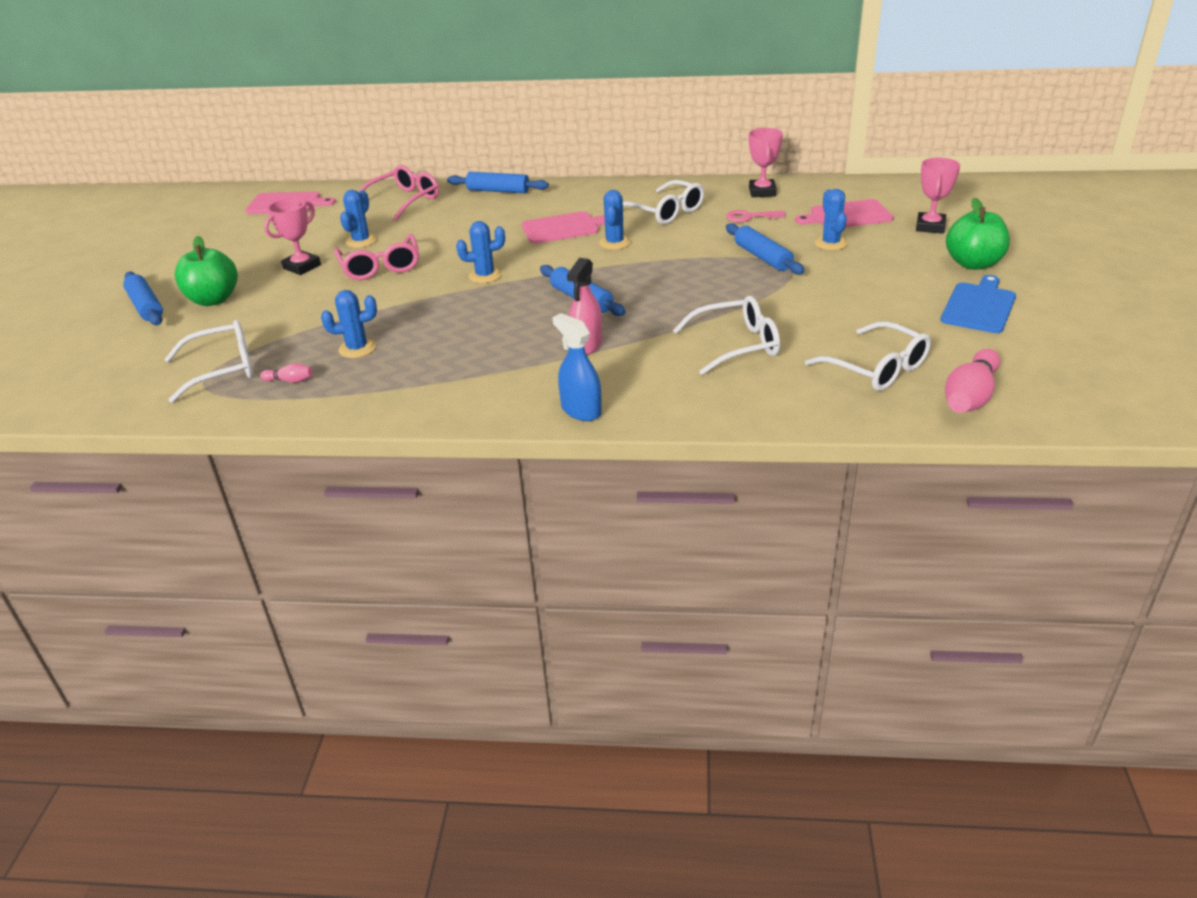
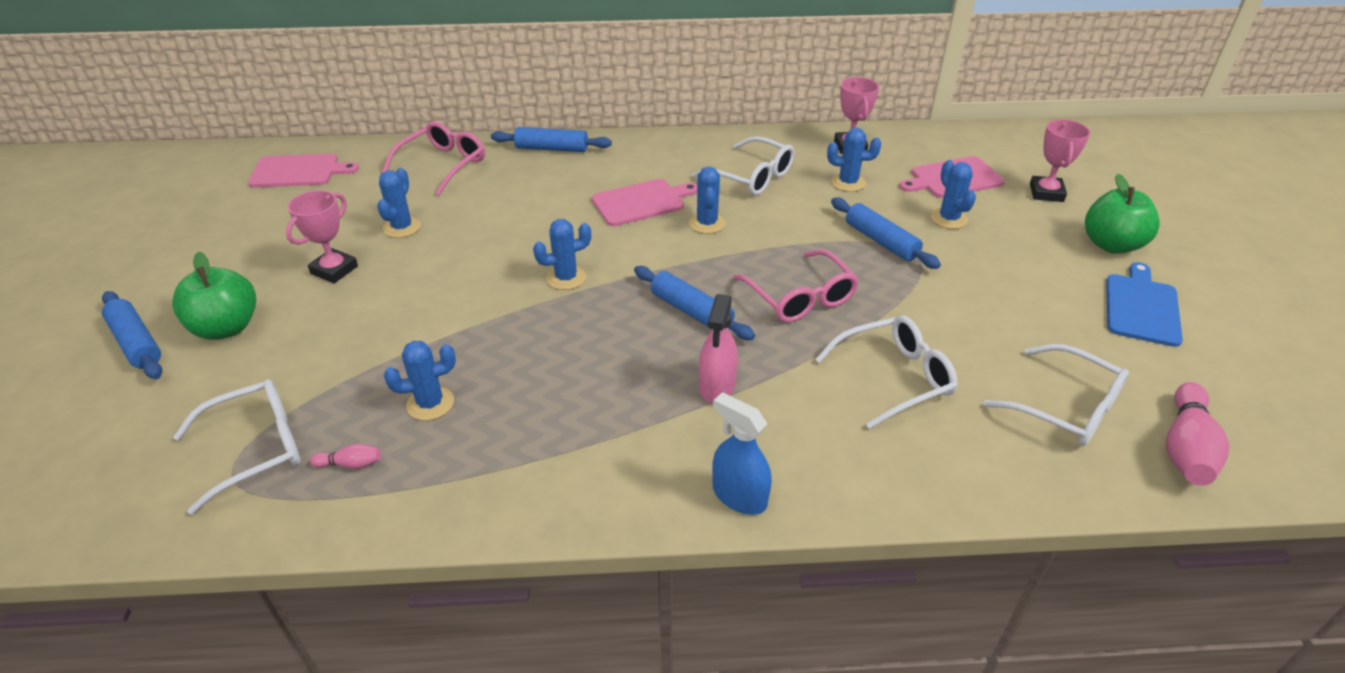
camera: 10 degrees left, 5 degrees up
pink glasses [334,234,419,280] -> pink glasses moved to [733,249,859,322]
pink key [726,210,785,222] -> blue cactus [827,128,881,192]

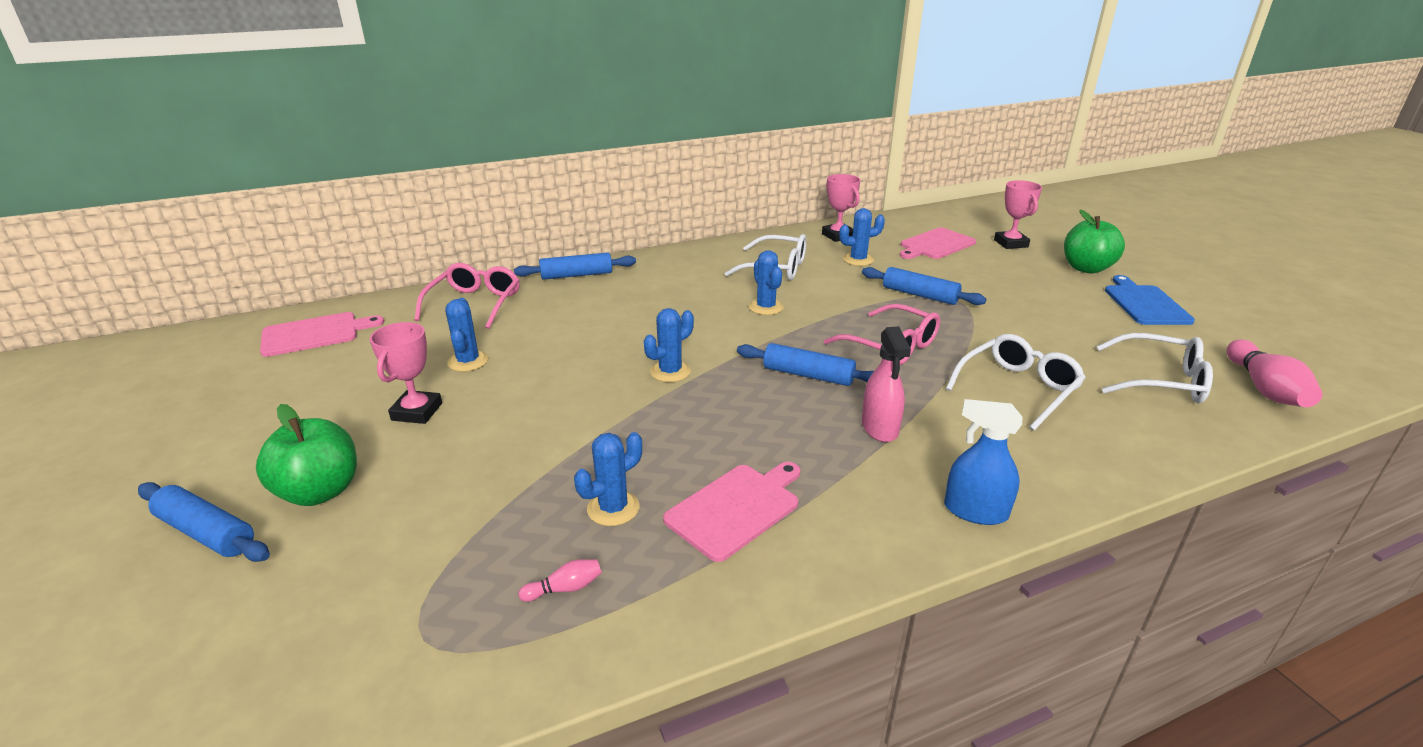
camera: 20 degrees left, 10 degrees down
white glasses [173,379,301,515] -> none
pink cutting board [592,179,697,226] -> pink cutting board moved to [663,462,800,562]
blue cactus [931,160,976,229] -> none

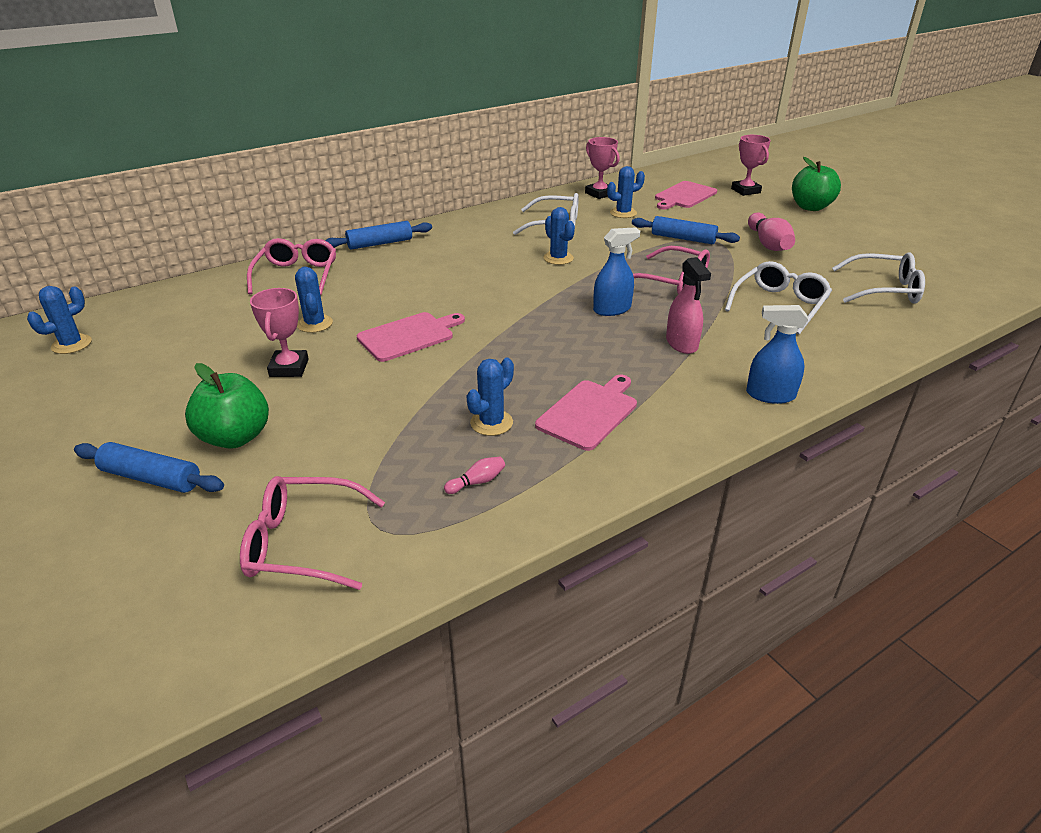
camera: 10 degrees left, 5 degrees up
pink cutting board [260,312,384,357] -> pink cutting board moved to [357,312,465,362]
blue cactus [644,308,694,382] -> blue cactus moved to [27,286,92,354]
blue rolling pin [737,343,874,386] -> blue spray bottle [593,227,640,316]
blue cutting board [1105,275,1195,325] -> none
pink bowling pin [1227,339,1322,407] -> pink bowling pin moved to [748,212,795,251]
none -> pink glasses [240,476,385,590]

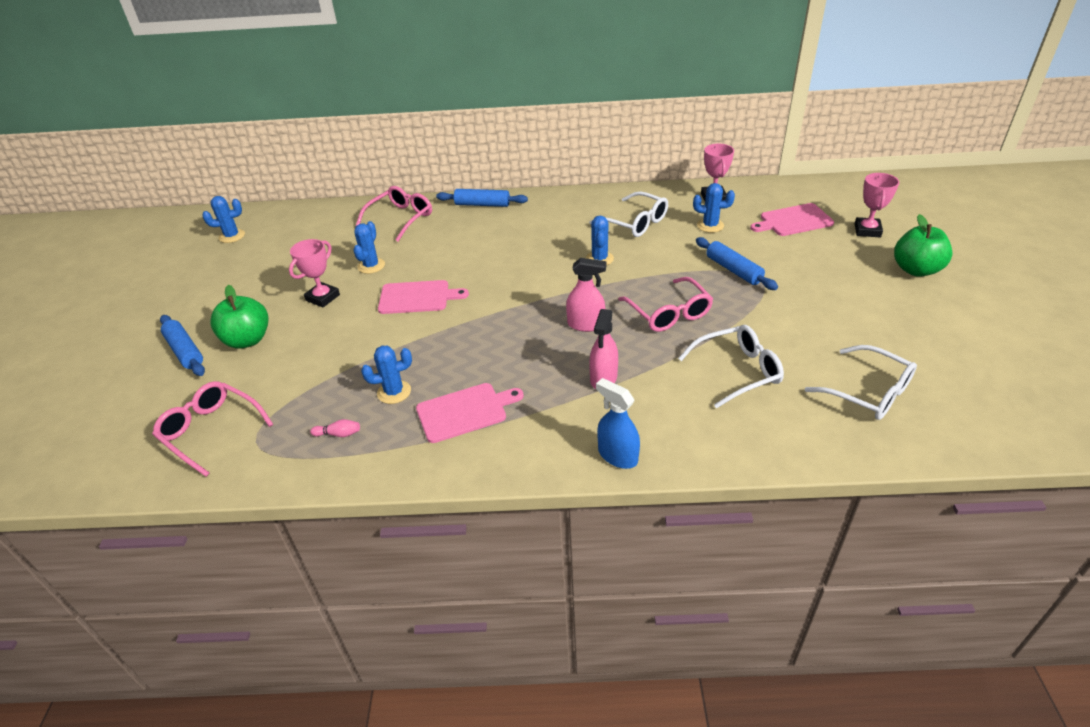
camera: 35 degrees right, 5 degrees up
blue spray bottle [593,227,640,316] -> pink spray bottle [566,258,606,332]
pink bowling pin [748,212,795,251] -> none

